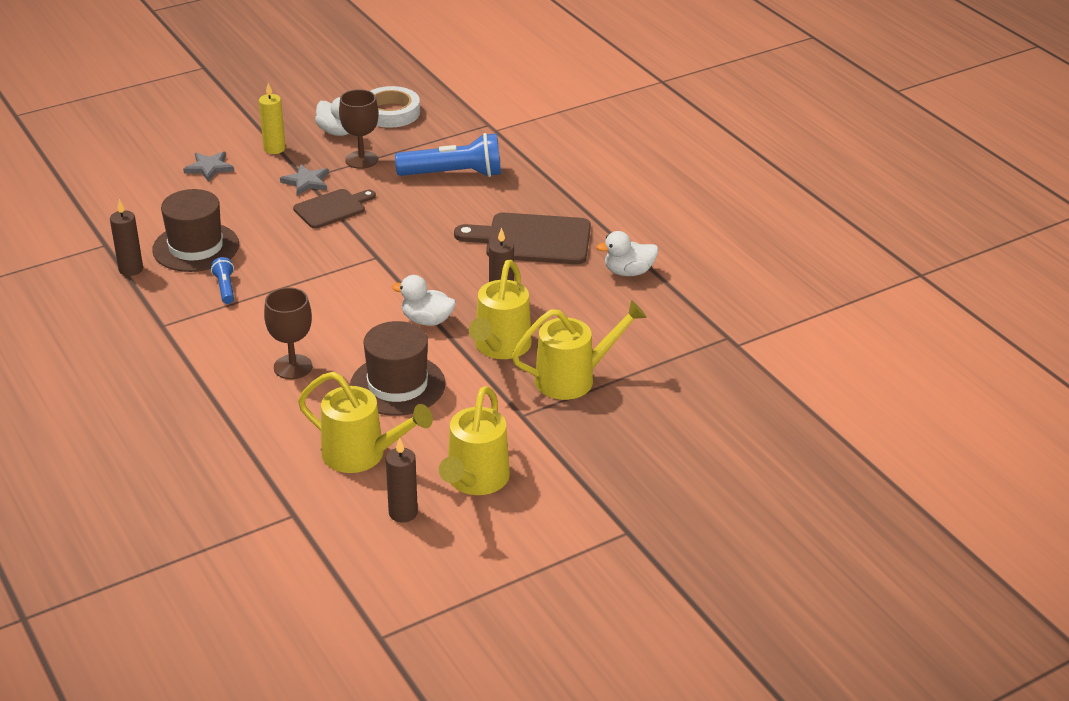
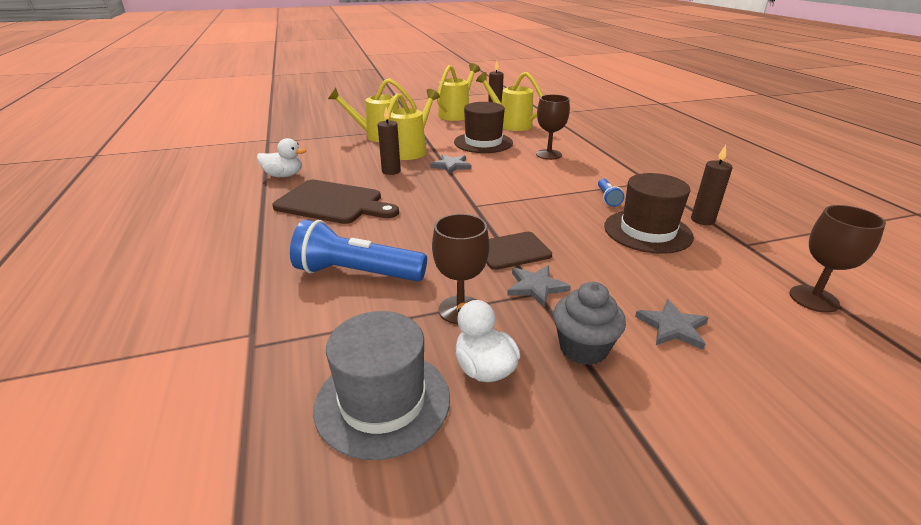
camera: 165 degrees left, 5 degrees down
yellow candle [259,83,285,154] -> grey cupcake [553,282,626,365]
white tape [370,86,420,128] -> grey hat [313,311,450,460]
white duck [392,275,456,326] -> grey star [430,154,472,174]
none -> brown goblet [789,205,886,313]

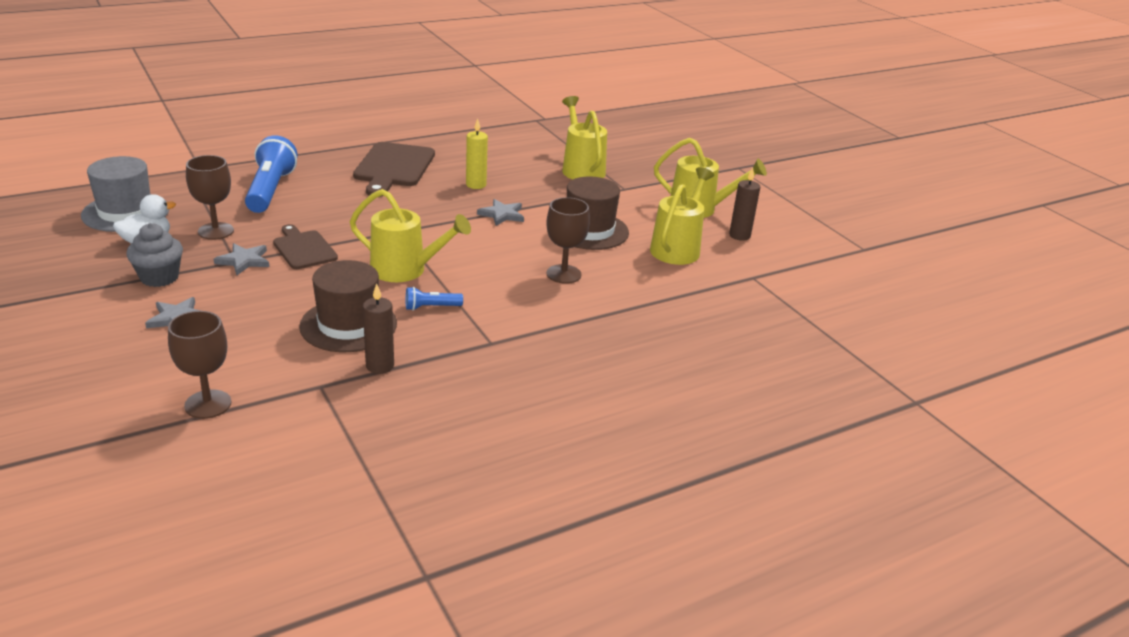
camera: 75 degrees right, 0 degrees up
white duck [257,138,306,177] -> none
brown candle [378,107,401,175] -> yellow candle [466,118,488,189]
yellow watering can [384,89,440,160] -> yellow watering can moved to [350,189,471,282]

